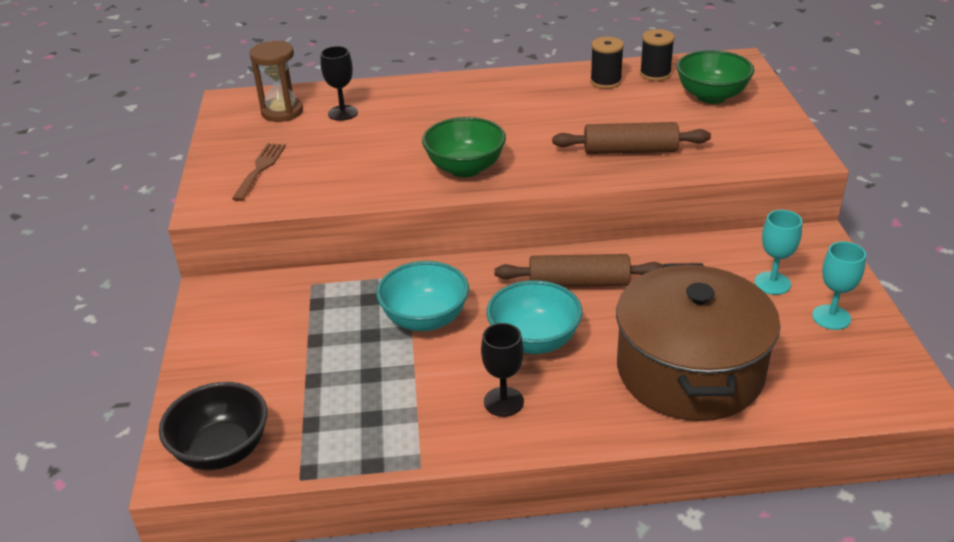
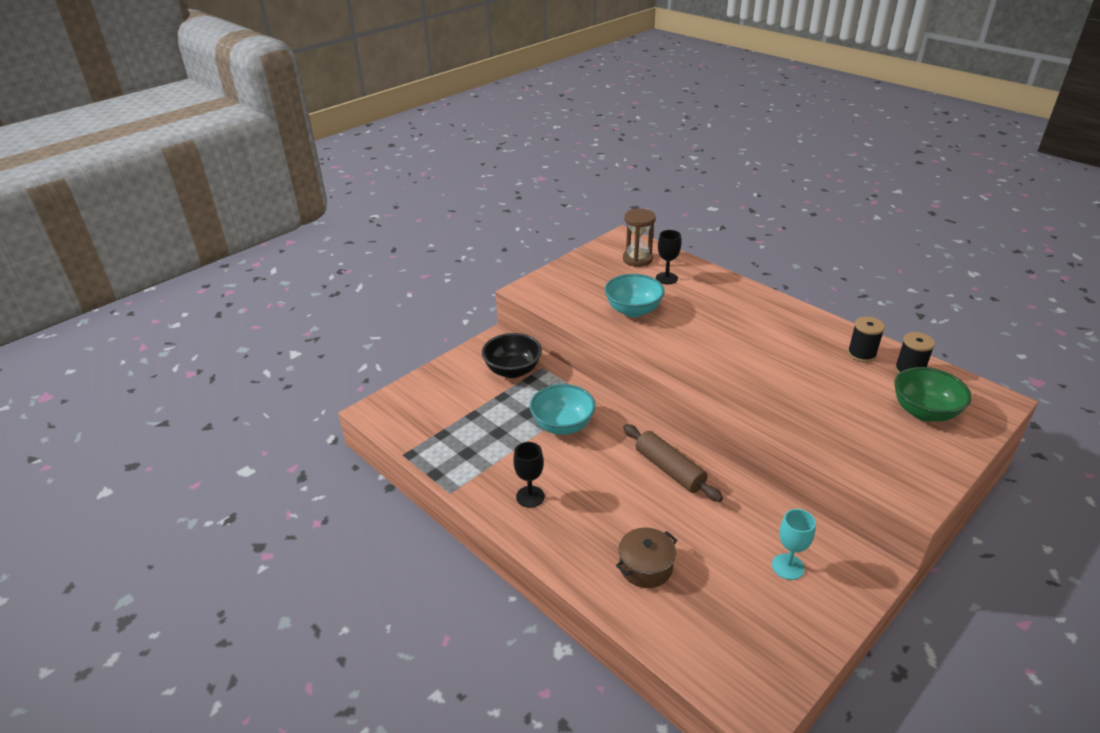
camera: 50 degrees right, 0 degrees up
black bowl [159,382,268,470] -> black bowl moved to [482,333,542,378]
brown fork [232,143,286,201] -> none
green bowl [422,117,506,177] -> none
turquoise bowl [486,280,582,354] -> turquoise bowl moved to [604,274,665,317]
brown rolling pin [552,122,711,154] -> none
brown pot [616,263,780,421] -> brown pot [616,528,677,588], size x0.46
turquoise goblet [812,241,866,330] -> none

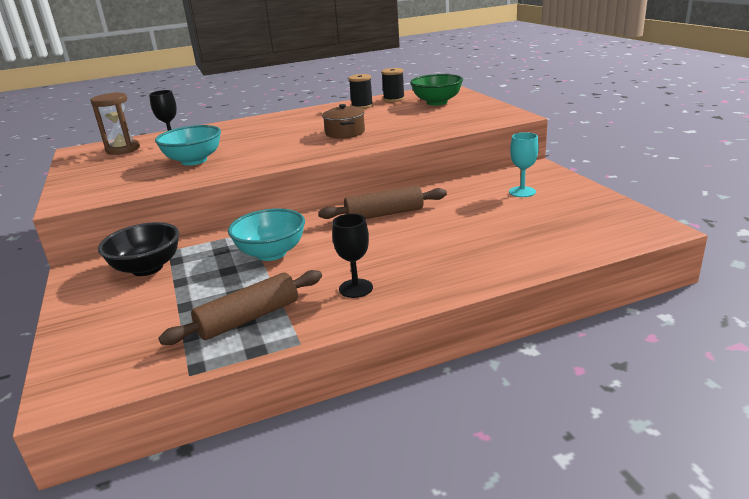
camera: 65 degrees left, 10 degrees down
brown pot [616,528,677,588] -> brown pot moved to [322,104,365,139]
none -> brown rolling pin [158,270,322,345]

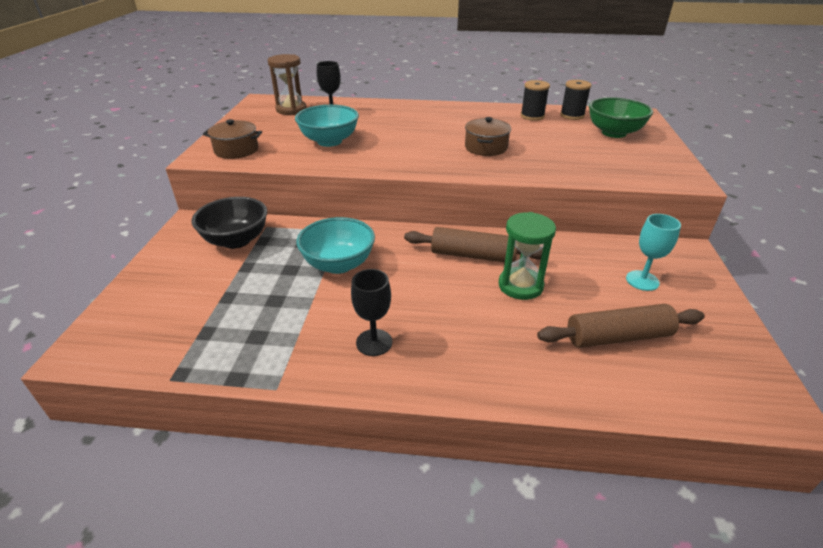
camera: 25 degrees right, 10 degrees up
brown rolling pin [158,270,322,345] -> brown rolling pin moved to [537,304,705,348]
none -> brown pot [203,119,262,159]
none -> green hourglass [498,212,556,300]

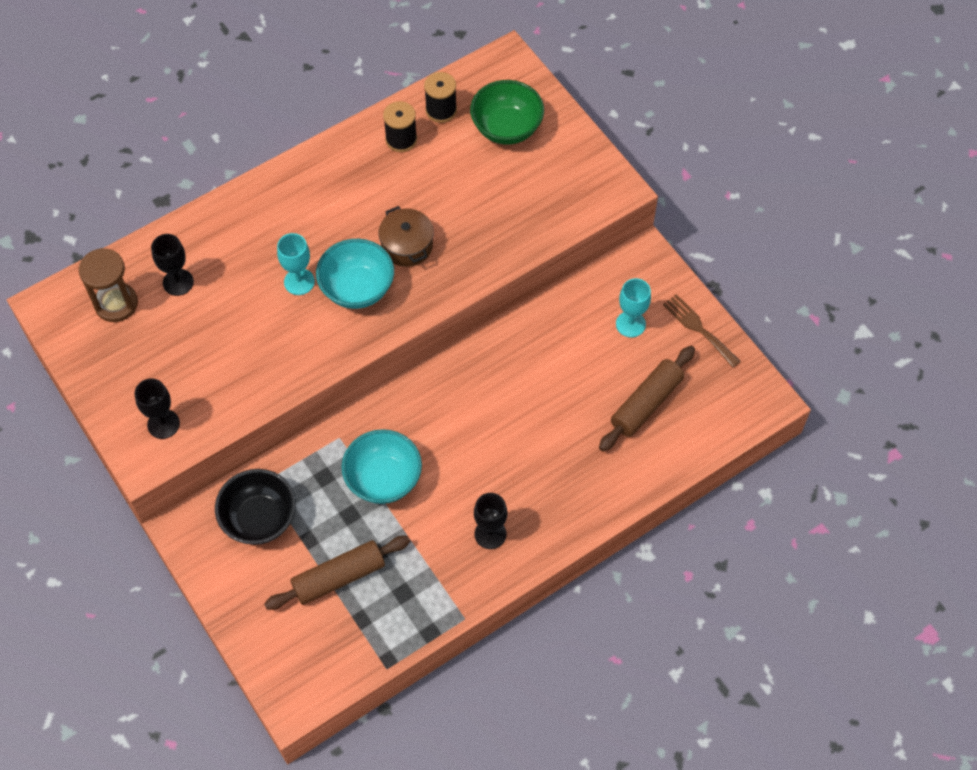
camera: 40 degrees left, 25 degrees up
brown pot [203,119,262,159] -> black goblet [135,378,180,439]
turquoise bowl [295,105,359,147] -> turquoise bowl moved to [316,239,394,309]
brown rolling pin [404,227,543,263] -> brown rolling pin moved to [264,536,410,610]
green hourglass [498,212,556,300] -> none
none -> turquoise goblet [277,233,315,295]
none -> brown fork [663,294,741,368]

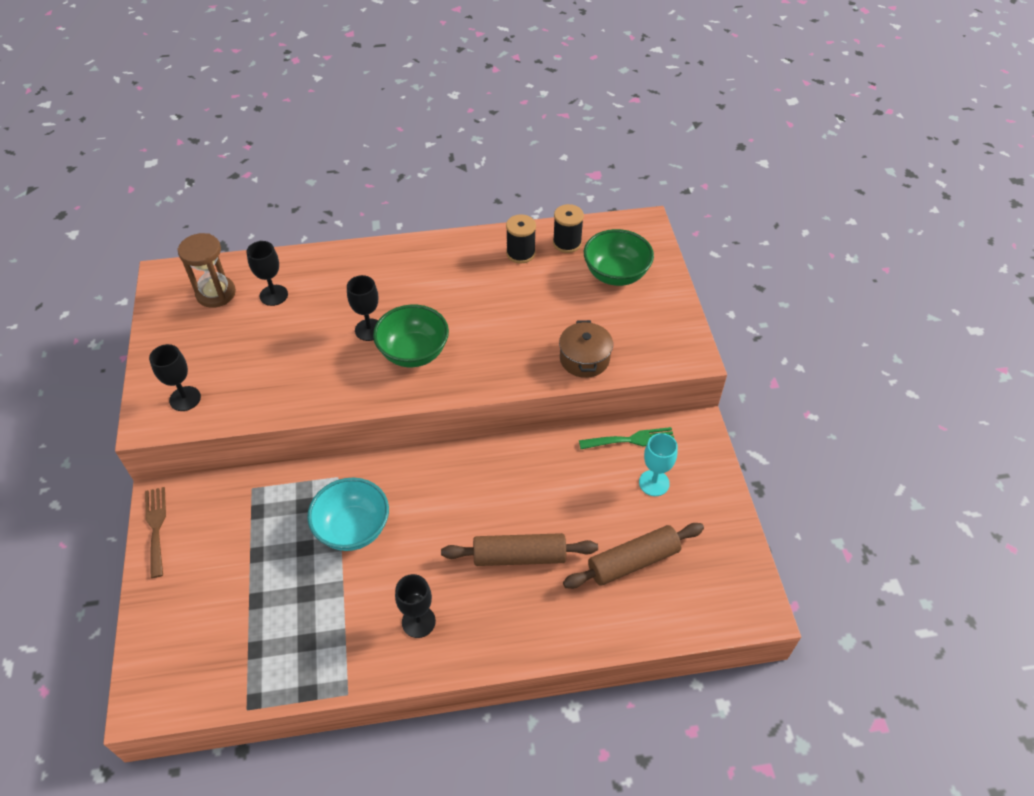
camera: 25 degrees right, 10 degrees down
black bowl [215,469,296,545] -> none
brown rolling pin [264,536,410,610] -> brown rolling pin moved to [441,533,598,566]
turquoise goblet [277,233,315,295] -> black goblet [347,275,378,341]
turquoise bowl [316,239,394,309] -> green bowl [373,305,449,367]
brown pot [378,206,434,267] -> brown pot moved to [559,320,613,378]
brown fork [663,294,741,368] -> brown fork moved to [145,487,166,578]
none -> green fork [579,427,674,449]

